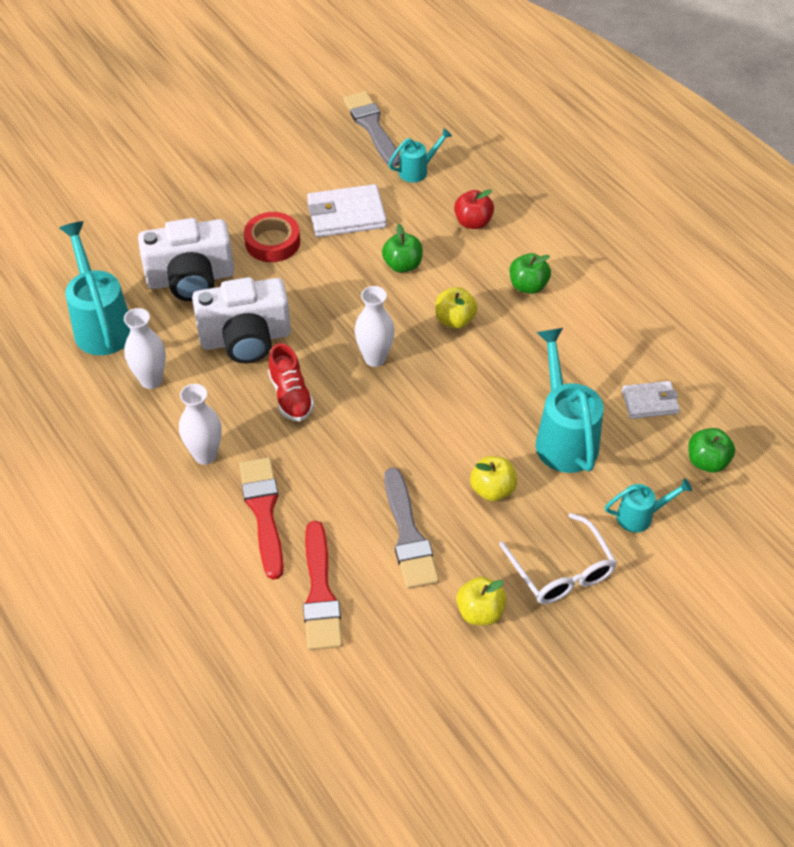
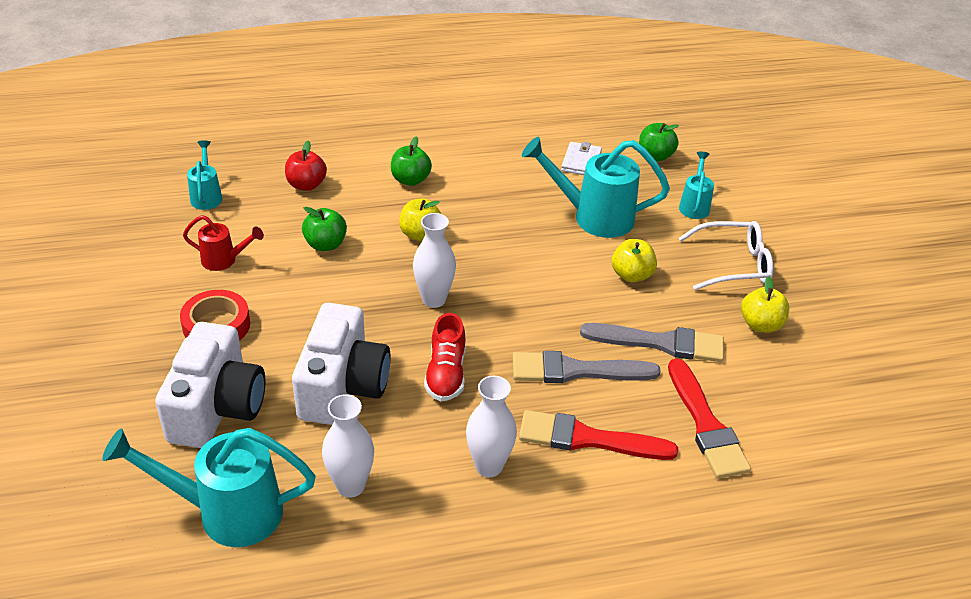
camera: 70 degrees left, 10 degrees down
red shoe [268,343,314,421] -> red shoe turned 90 degrees clockwise [424,313,466,401]
red brush [303,521,343,650] -> red brush turned 60 degrees clockwise [668,358,751,478]
white wallet [307,184,387,237] -> red watering can [183,215,264,271]
grey brush [343,91,400,167] -> grey brush moved to [513,351,661,383]

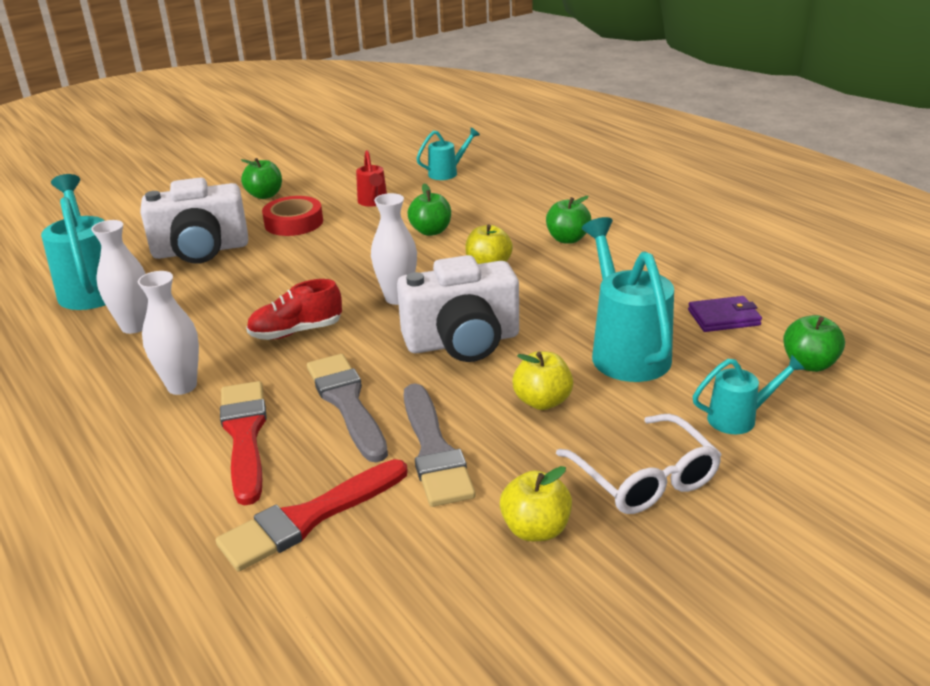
camera: 70 degrees right, 10 degrees down
red apple [285,141,327,191] -> none
white camera [292,303,391,425] -> white camera moved to [397,255,519,362]
white wallet [561,142,602,175] -> purple wallet [688,296,762,332]
none -> green apple [241,158,282,199]

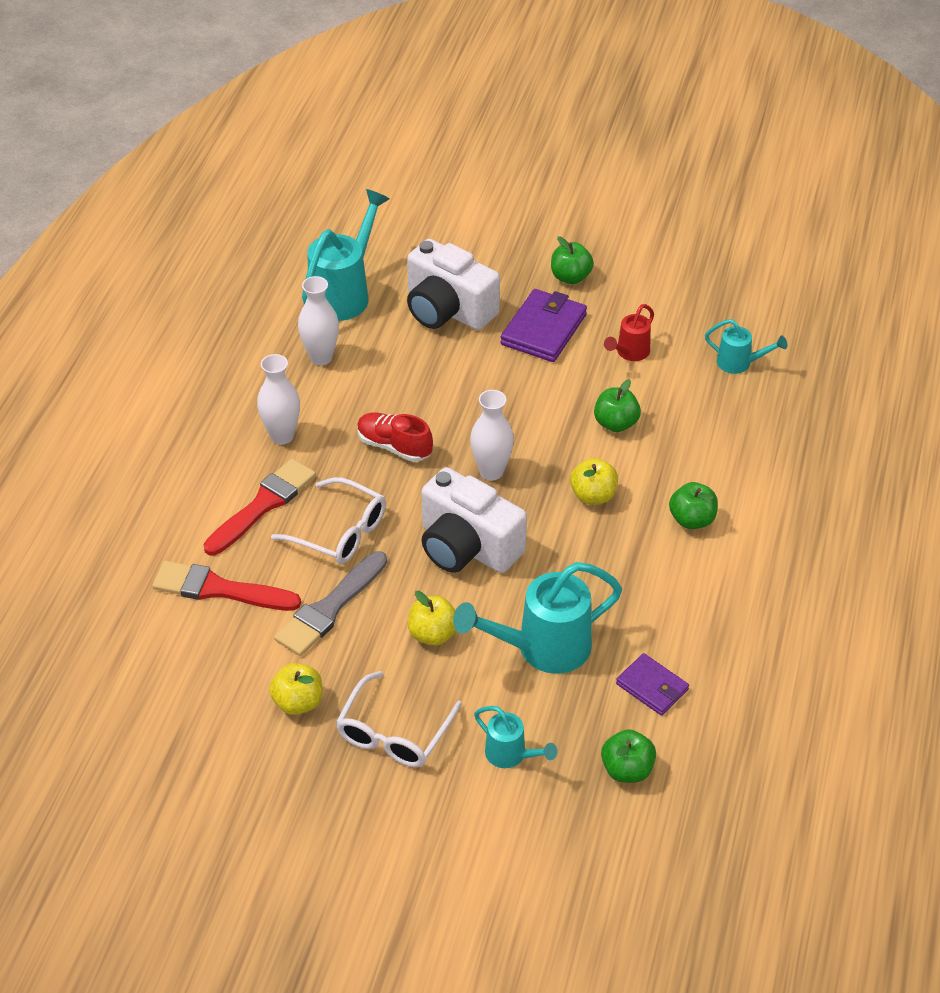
camera: 50 degrees right, 15 degrees up
red tape [262,196,323,236] -> purple wallet [501,289,587,362]
grey brush [307,354,388,462] -> white glasses [271,477,386,564]
turquoise watering can [582,217,674,382] -> turquoise watering can turned 150 degrees counterclockwise [453,562,622,674]

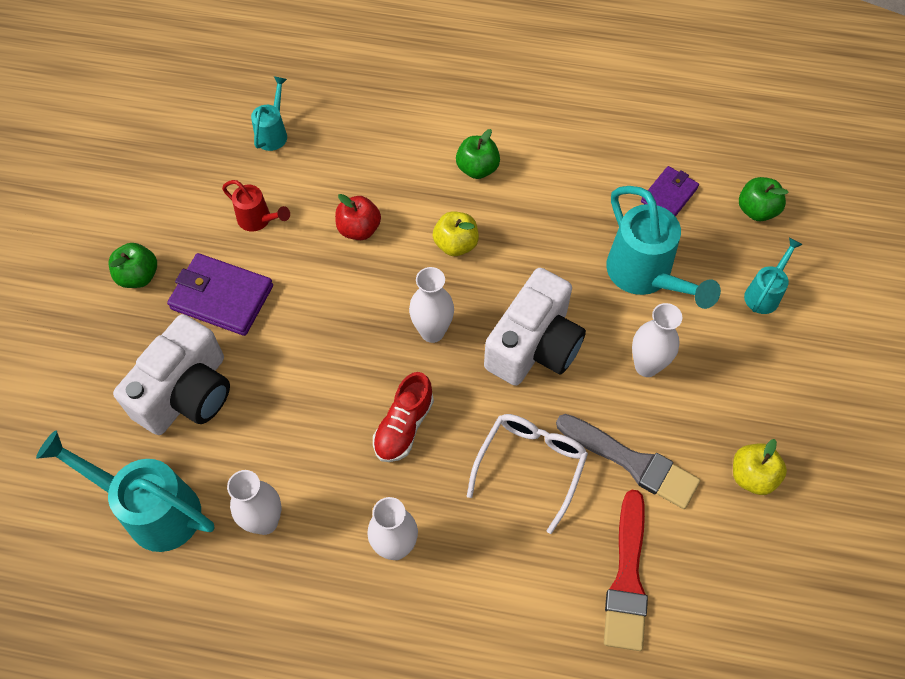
camera: 95 degrees left, 15 degrees up
red brush [204,458,316,556] -> none
white glasses [336,671,462,767] -> none
yellow apple [408,591,456,646] -> white vase [632,303,682,377]
green apple [594,379,641,432] -> red apple [335,194,381,240]

